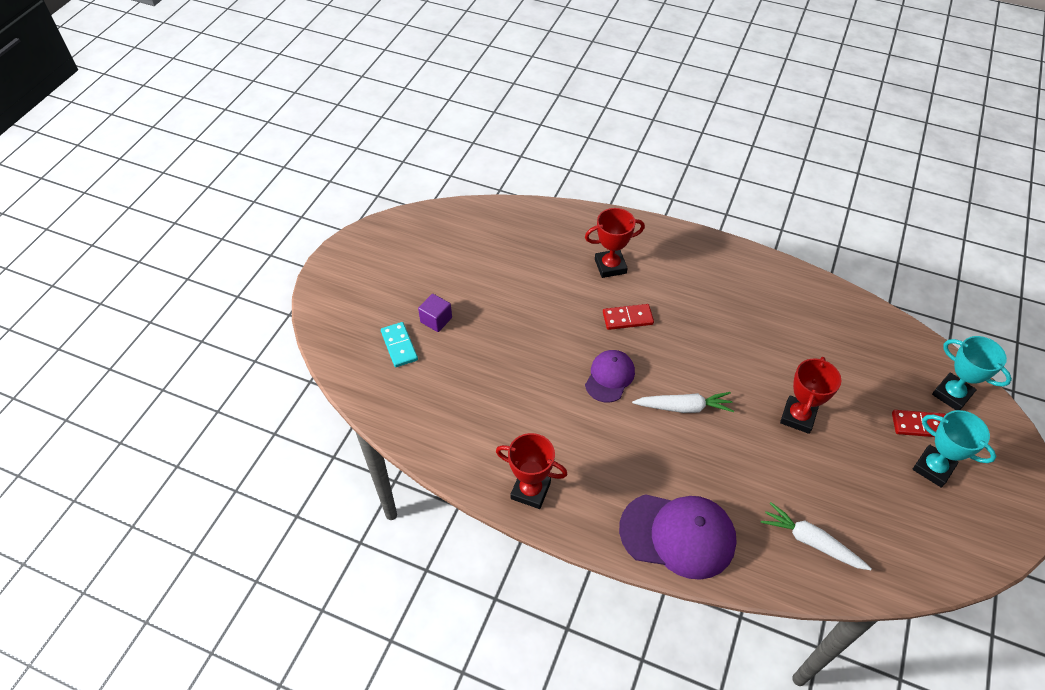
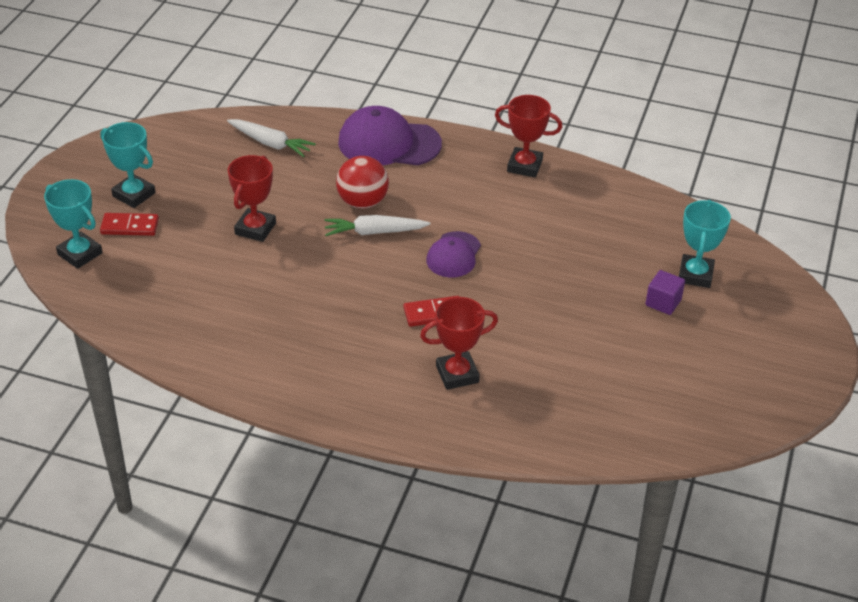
camera: 175 degrees right, 10 degrees down
turquoise domino [381,322,418,367] -> turquoise trophy [679,200,731,288]
none -> red ball [336,156,389,209]

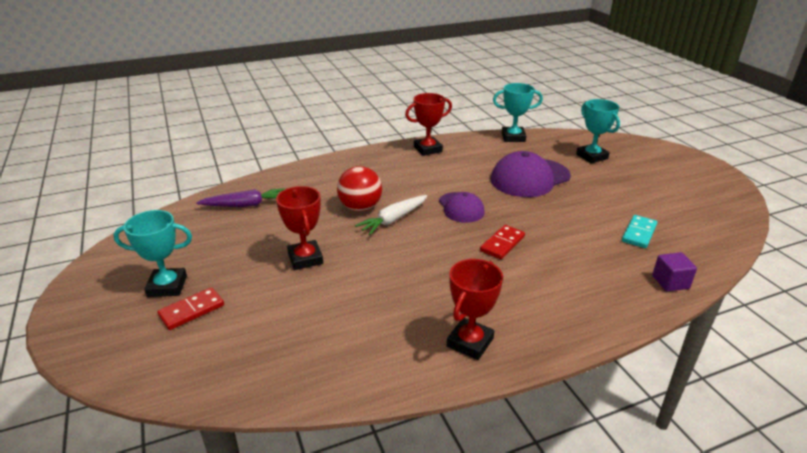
camera: 40 degrees left, 10 degrees down
turquoise trophy [44,179,103,269] -> turquoise trophy moved to [493,83,543,142]
white carrot [227,119,316,157] -> purple carrot [196,188,285,207]
purple cap [338,106,442,165] -> purple cap moved to [491,151,571,197]
red trophy [420,297,498,390] -> red trophy moved to [447,259,503,360]
purple cube [646,270,685,315] -> purple cube moved to [652,252,697,292]
none -> turquoise domino [622,215,657,248]

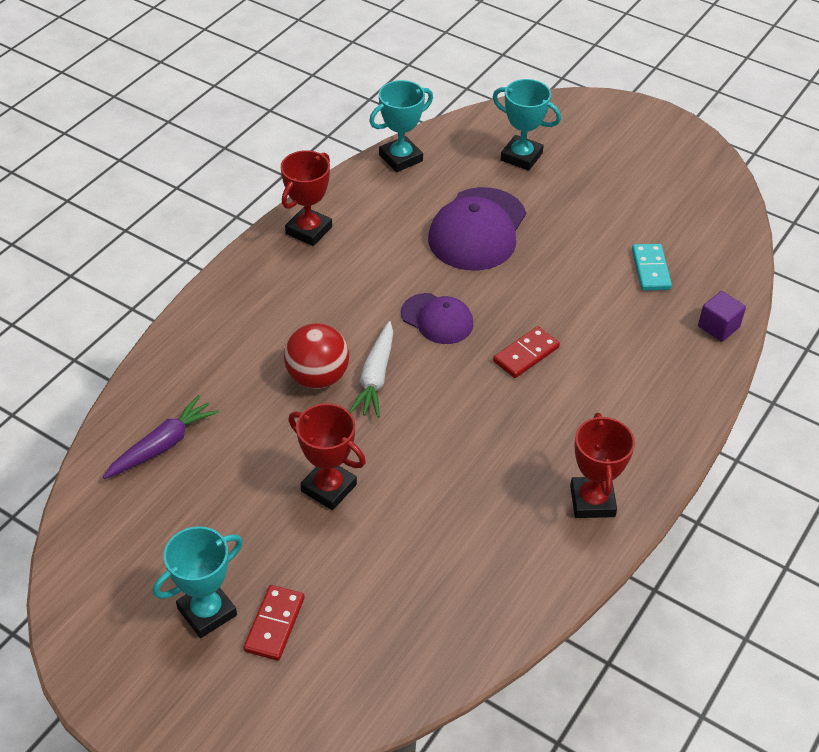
camera: 35 degrees left, 15 degrees up
red domino [480,225,525,259] -> red domino turned 45 degrees clockwise [493,326,560,378]

